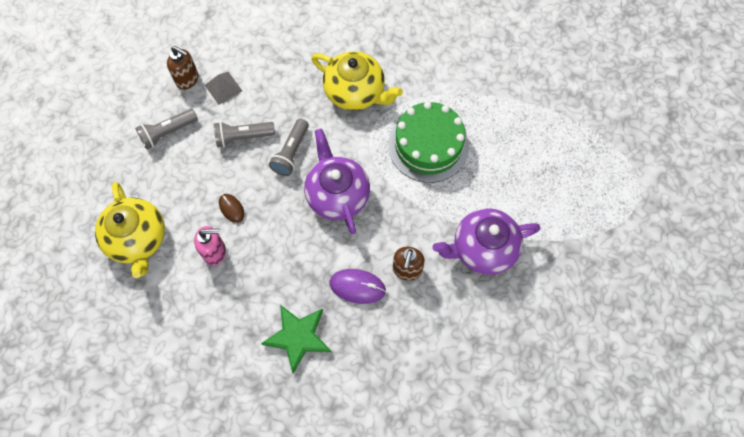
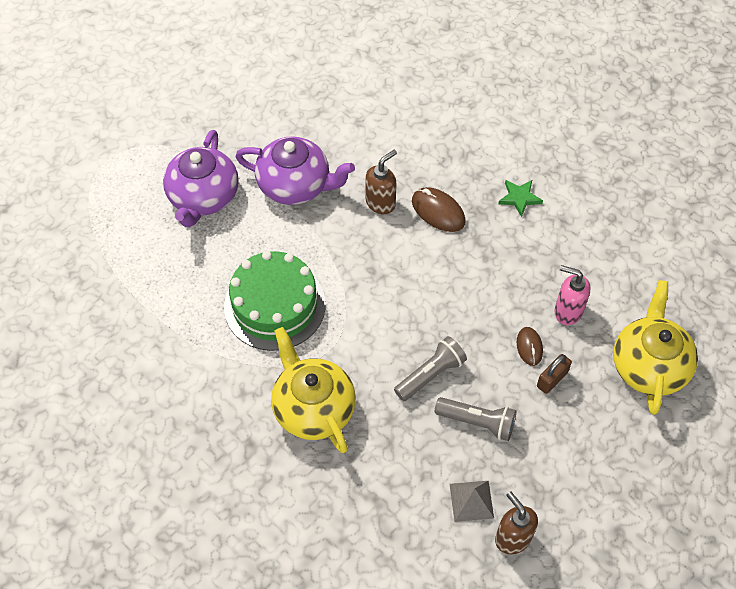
camera: 150 degrees left, 10 degrees down
grey flashlight [135,109,198,149] -> none
green star [261,305,331,374] -> green star [498,180,543,217], size x0.60
purple teapot [304,129,370,234] -> purple teapot moved to [163,130,239,227]
purple mouse [330,269,386,304] -> brown mouse [412,187,466,232]
none -> brown padlock [537,354,572,394]

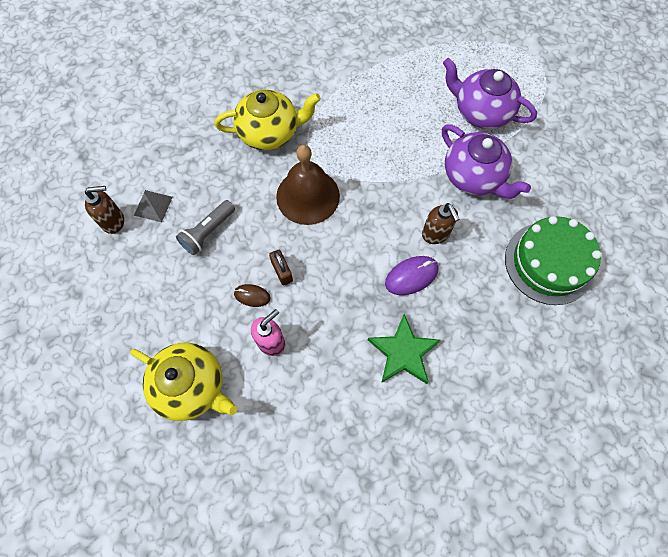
camera: 110 degrees right, 10 degrees up
green cake [224,251,326,351] -> green cake moved to [505,216,602,305]
purple teapot [235,136,355,205] -> purple teapot turned 75 degrees counterclockwise [442,124,531,199]
grey flashlight [394,336,467,401] -> none
brown mouse [412,187,466,232] -> purple mouse [385,256,438,295]
green star [498,180,543,217] -> green star [368,314,441,384], size x1.68
brown padlock [537,354,572,394] -> brown padlock moved to [269,250,293,285]
none -> brown bell [276,145,340,225]

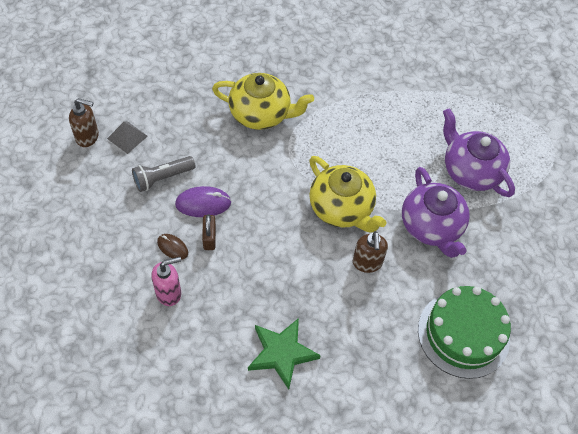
camera: 20 degrees right, 10 degrees down
yellow teapot [130,342,237,421] -> yellow teapot moved to [309,156,386,233]
brown bell [276,145,340,225] -> none
purple mouse [385,256,438,295] -> purple mouse moved to [175,186,232,217]

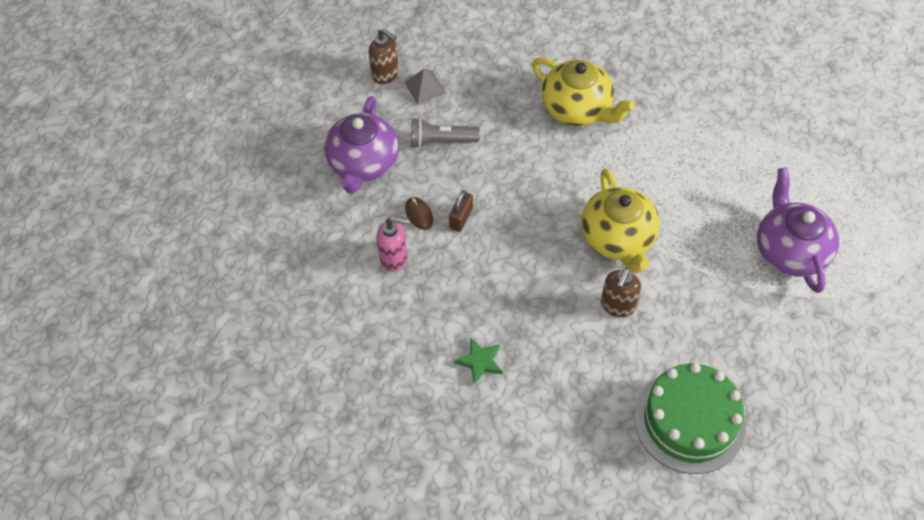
camera: 30 degrees right, 0 degrees up
purple mouse [175,186,232,217] -> none
green star [248,318,321,390] -> green star [454,338,502,384], size x0.60
purple teapot [402,167,470,258] -> purple teapot moved to [324,96,399,194]

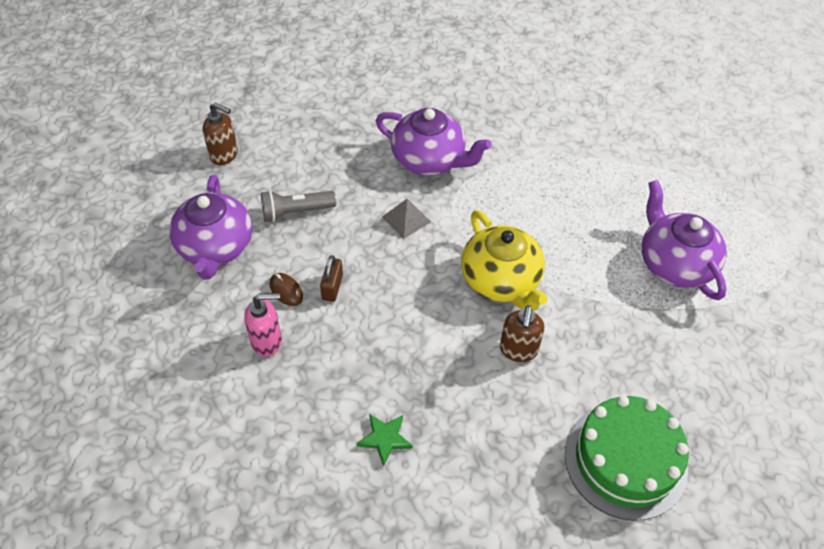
camera: 15 degrees left, 5 degrees down
grey pyramid [404,69,446,105] -> grey pyramid moved to [382,199,431,239]
yellow teapot [532,57,635,126] -> purple teapot [376,108,491,176]

